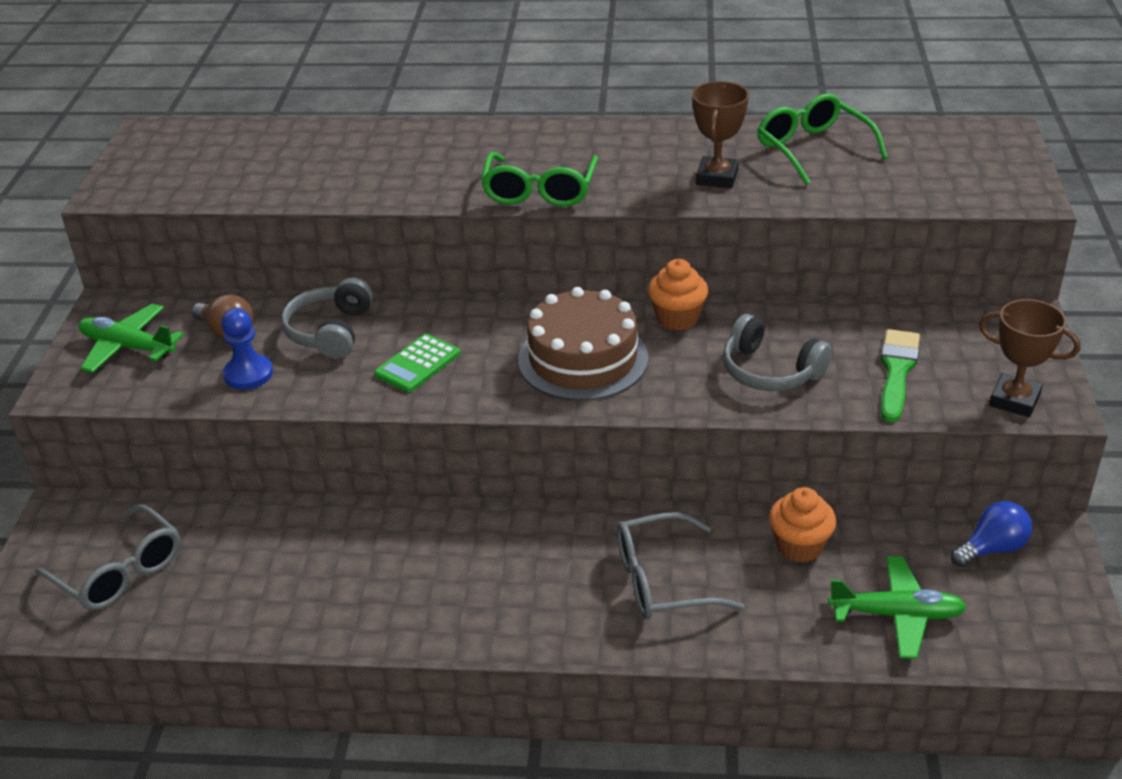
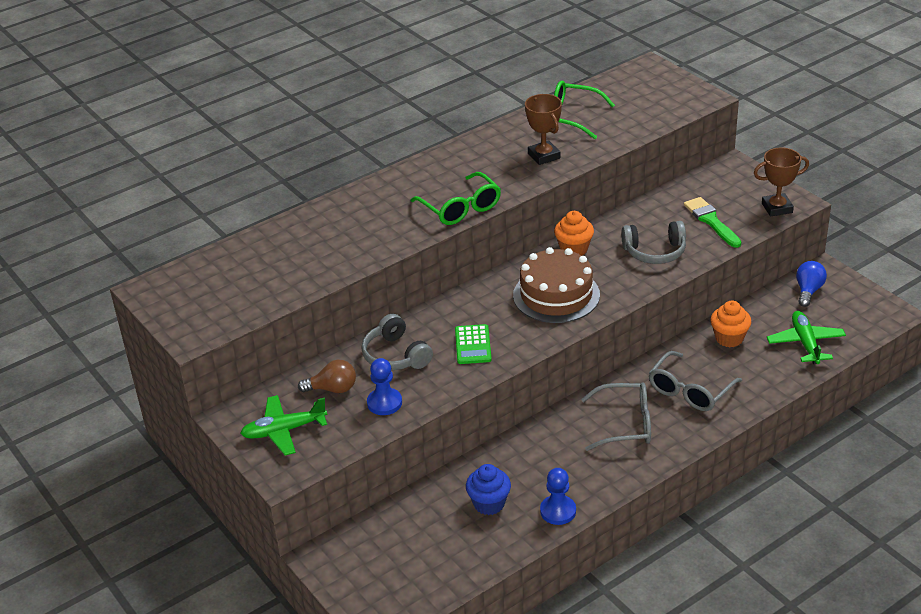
camera: 40 degrees left, 0 degrees up
grey glasses [35,504,180,610] -> grey glasses moved to [581,382,651,451]
green plane [828,556,967,659] -> green plane turned 60 degrees counterclockwise [767,311,846,364]
none -> blue cupcake [466,464,511,515]
none -> blue pawn [540,468,576,525]

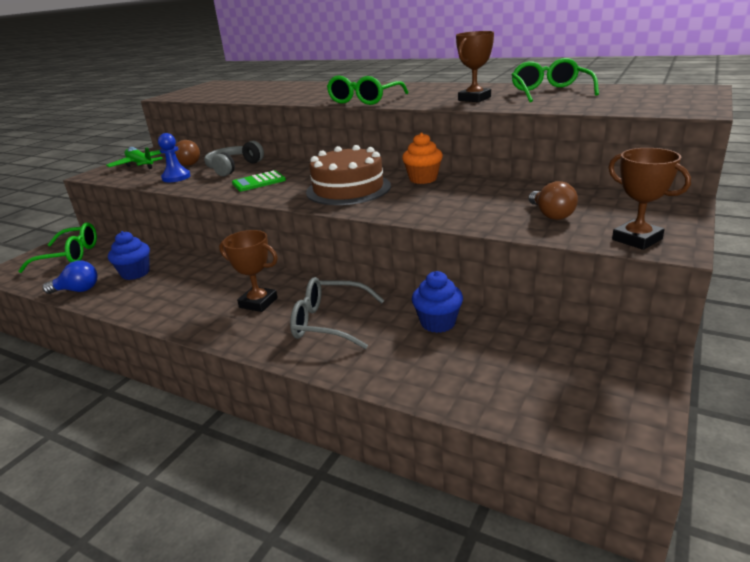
camera: 65 degrees right, 10 degrees down
blue pawn [540,468,576,525] -> none
grey glasses [581,382,651,451] -> brown trophy [219,230,278,312]
grey headphones [621,221,686,264] -> none
green brush [684,197,741,248] -> brown light bulb [528,181,578,220]
orange cupcake [710,300,751,347] -> blue cupcake [412,271,463,333]
green plane [767,311,846,364] -> none
blue light bulb [796,261,827,307] -> blue light bulb moved to [43,261,97,294]
none -> green glasses [18,222,97,273]

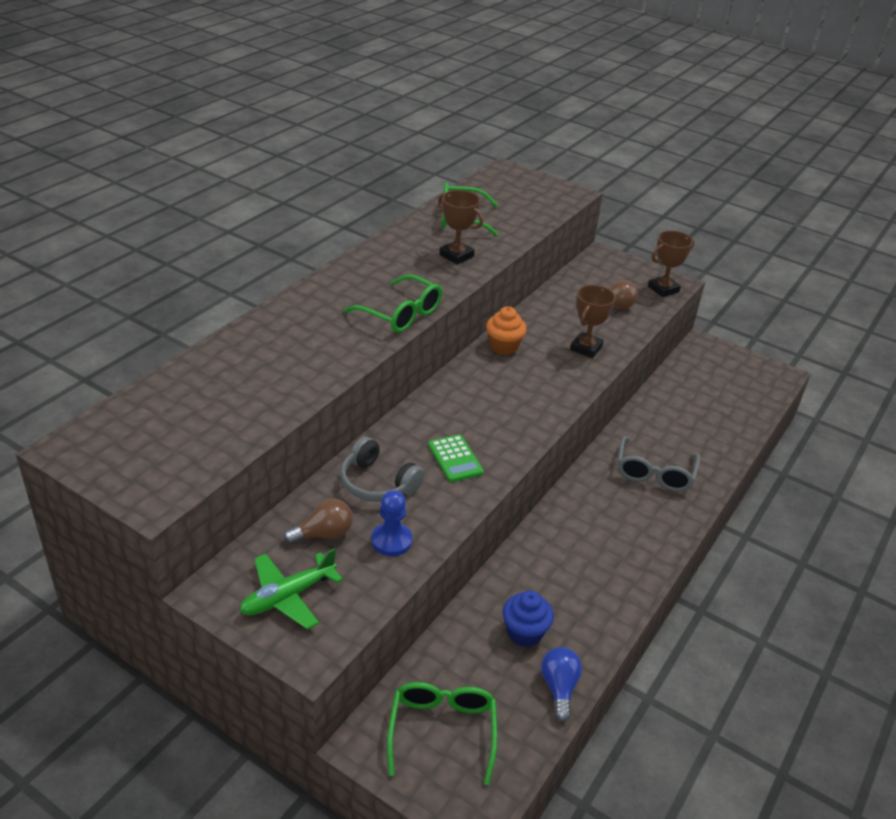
camera: 90 degrees left, 10 degrees up
brown trophy [219,230,278,312] -> brown trophy moved to [570,285,616,358]
brown cake [306,145,391,205] -> none
blue cupcake [412,271,463,333] -> none

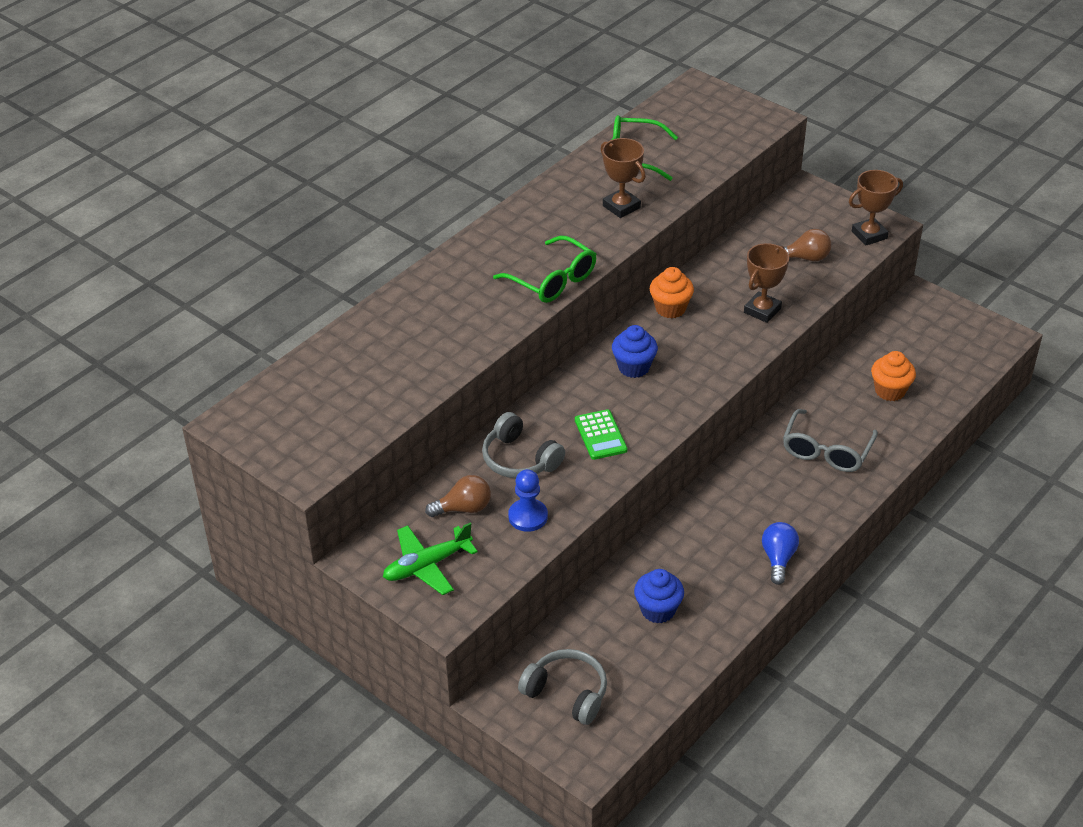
camera: 10 degrees right, 5 degrees up
green glasses [387,682,497,785] -> grey headphones [518,649,607,725]
blue light bulb [541,647,582,722] -> blue light bulb moved to [762,522,799,585]
none -> blue cupcake [612,325,658,378]
none -> orange cupcake [871,351,916,401]

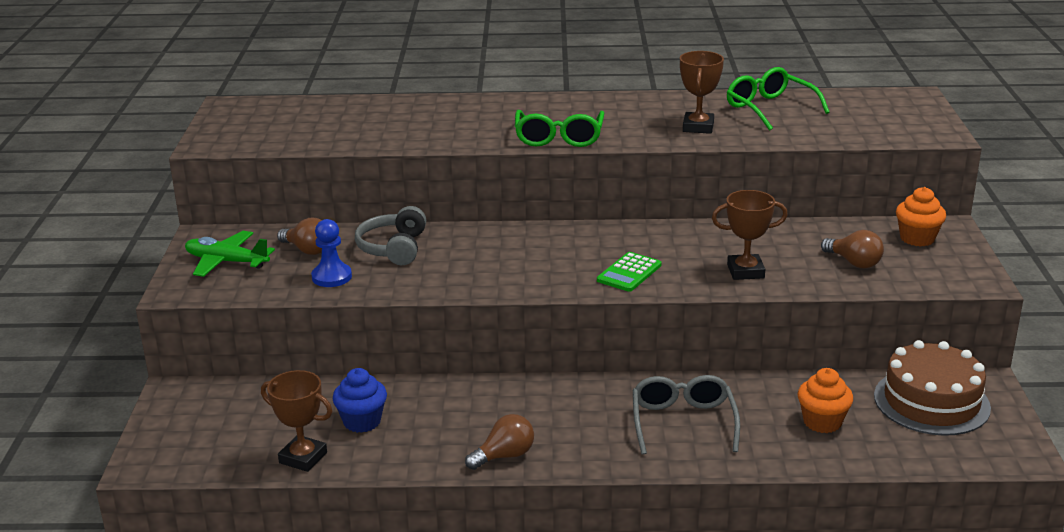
camera: 50 degrees right, 15 degrees down
grey headphones [518,649,607,725] -> none
green calculator [575,409,628,460] -> green calculator moved to [597,252,661,292]
blue cupcake [612,325,658,378] -> none
orange cupcake [650,267,694,319] -> orange cupcake moved to [896,187,946,247]
blue light bulb [762,522,799,585] -> brown light bulb [465,414,534,470]
grey glasses [783,409,878,472] -> grey glasses turned 105 degrees clockwise [633,375,740,455]
brown trophy [849,170,903,246] -> brown trophy moved to [261,370,333,472]
none -> brown cake [874,340,991,436]

